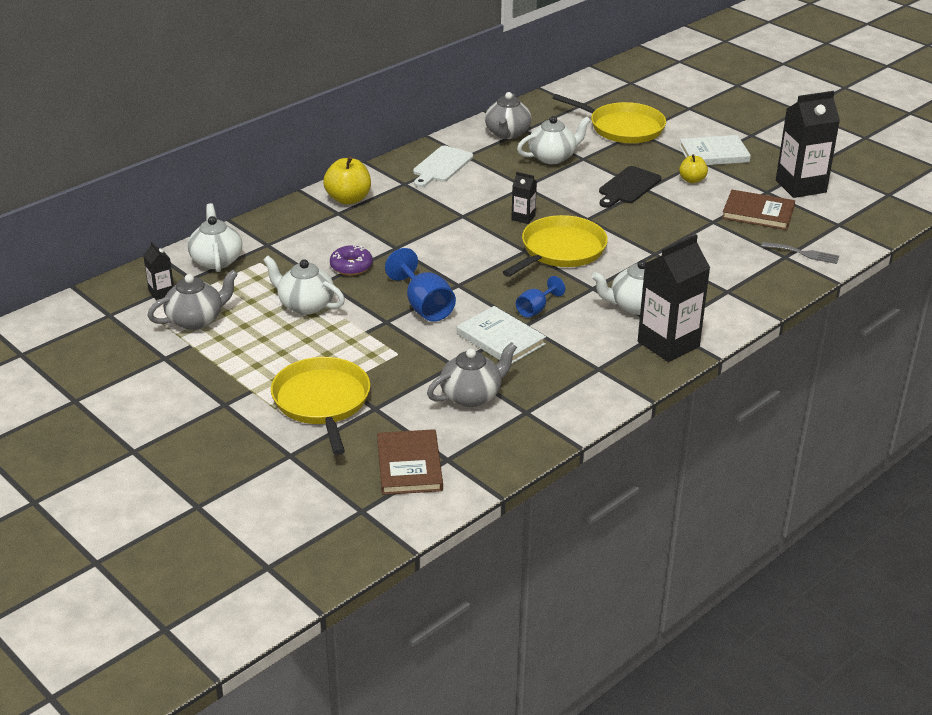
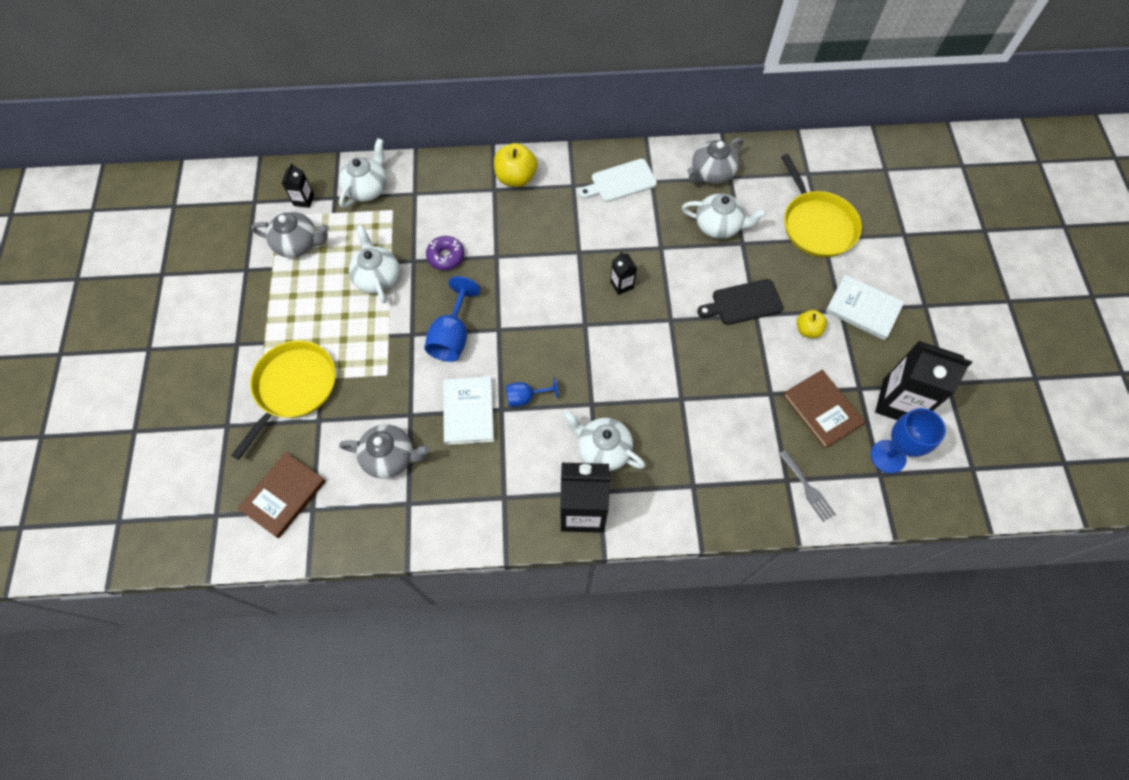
camera: 40 degrees right, 30 degrees up
yellow pan [503,215,608,277] -> none
none -> blue goblet [871,408,946,474]

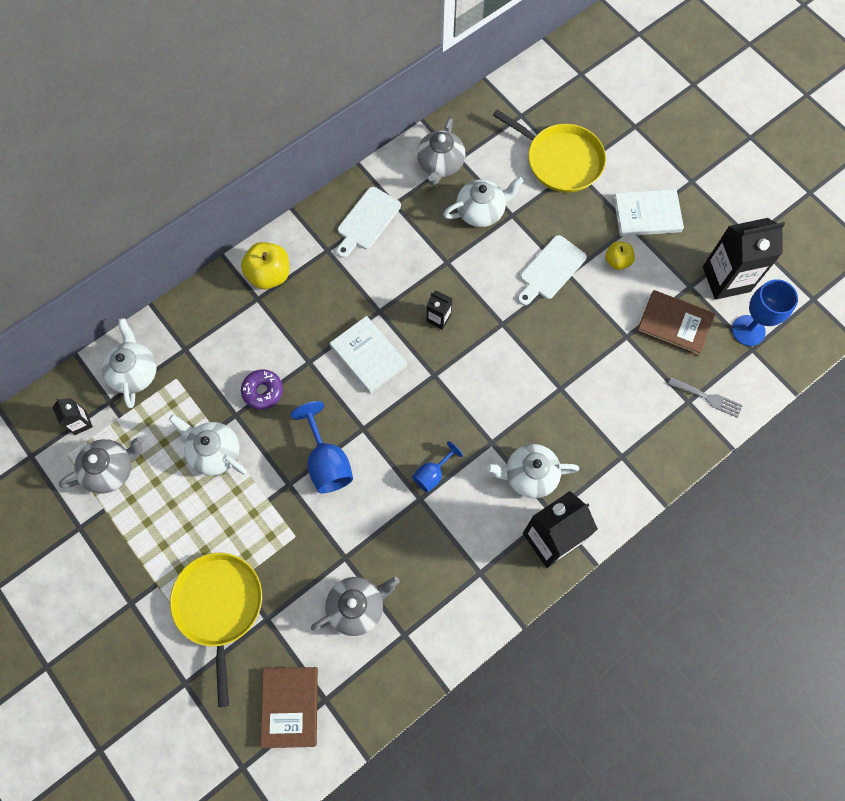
camera: 35 degrees left, 5 degrees up
white book [443,376,494,445] -> white book moved to [330,316,407,394]
black cutting board [697,279,783,325] -> white cutting board [518,235,587,305]

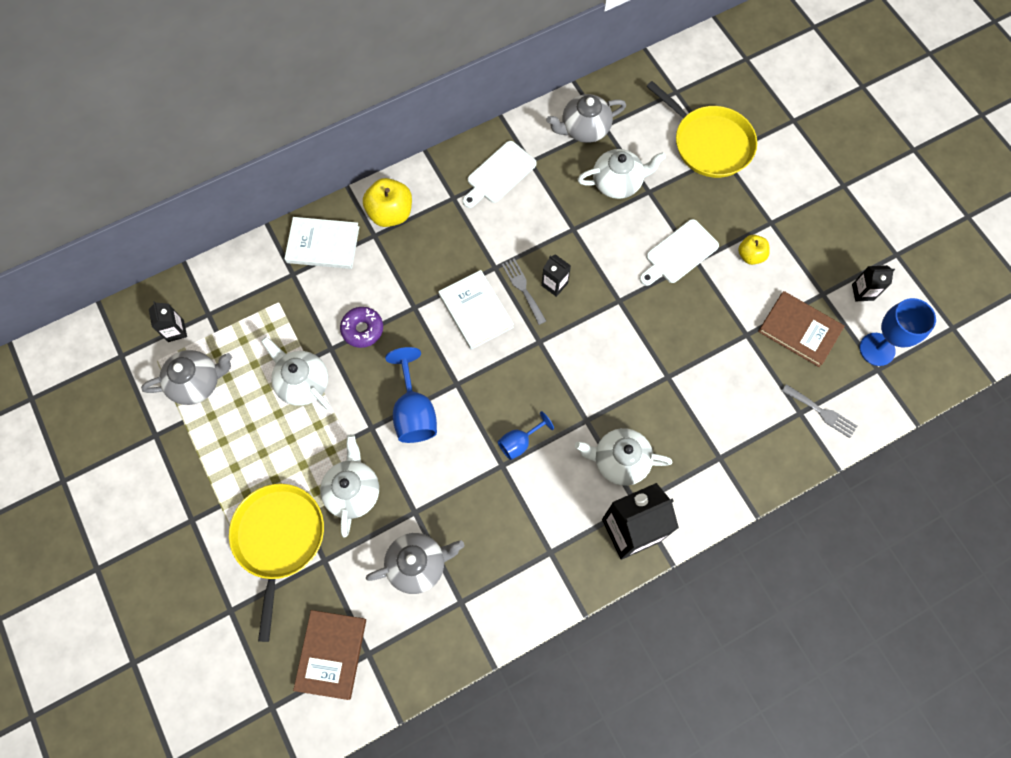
camera: 10 degrees right, 0 degrees up
white teapot [102,318,157,408] -> white teapot moved to [320,434,379,537]
grey teapot [417,118,466,185] -> grey teapot turned 45 degrees clockwise [546,94,626,143]
white book [614,189,684,236] -> white book moved to [284,217,359,269]
black carton [703,218,785,300] -> black carton [852,265,895,301], size x0.47
none -> grey fork [502,258,546,325]

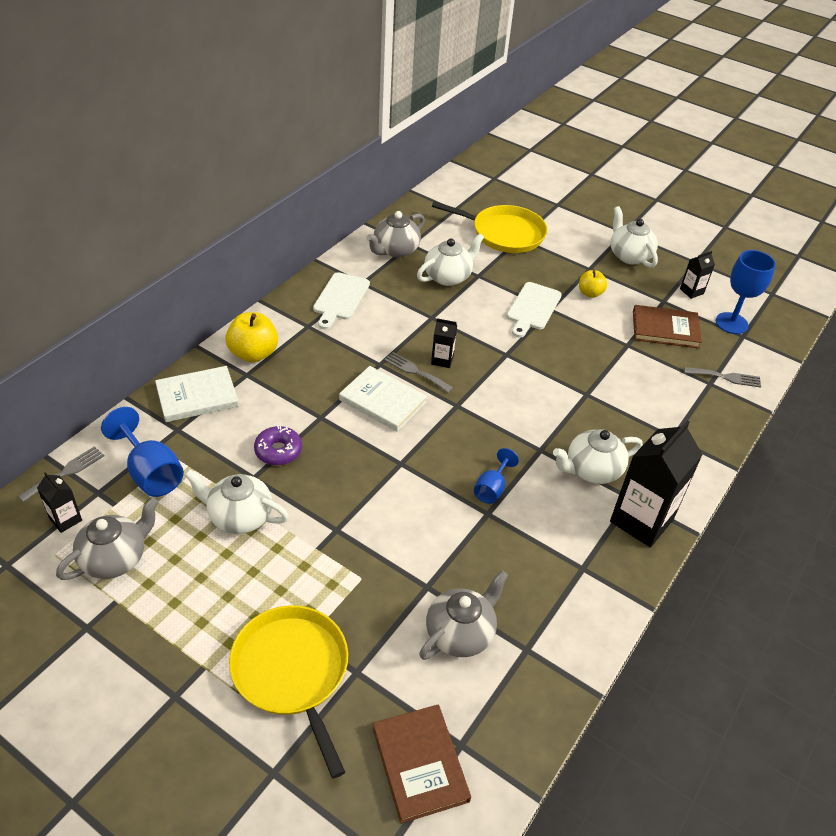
camera: 30 degrees left, 25 degrees down
white teapot [320,434,379,537] -> white teapot moved to [611,206,658,268]
blue goblet [385,347,437,443] -> blue goblet moved to [101,407,184,497]
none -> grey fork [18,446,104,502]

